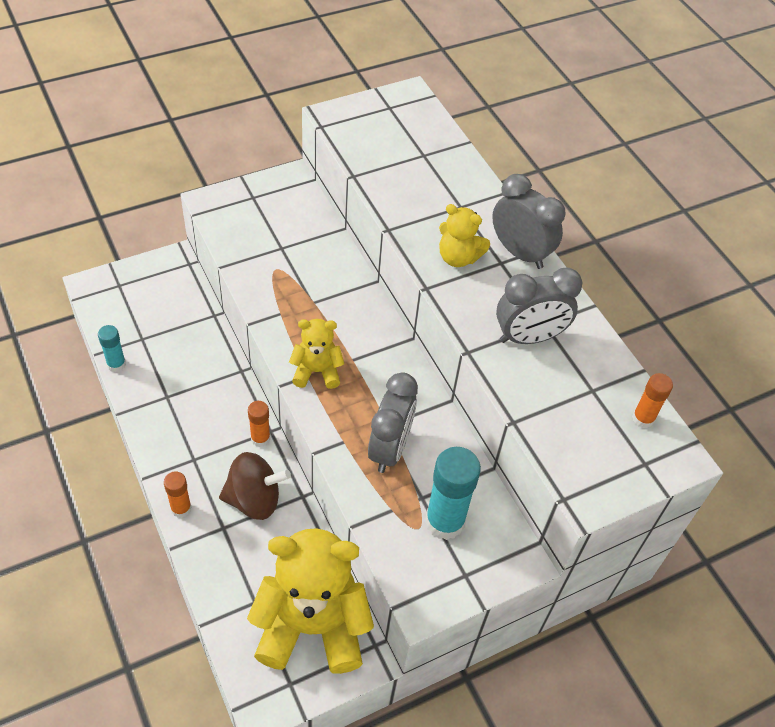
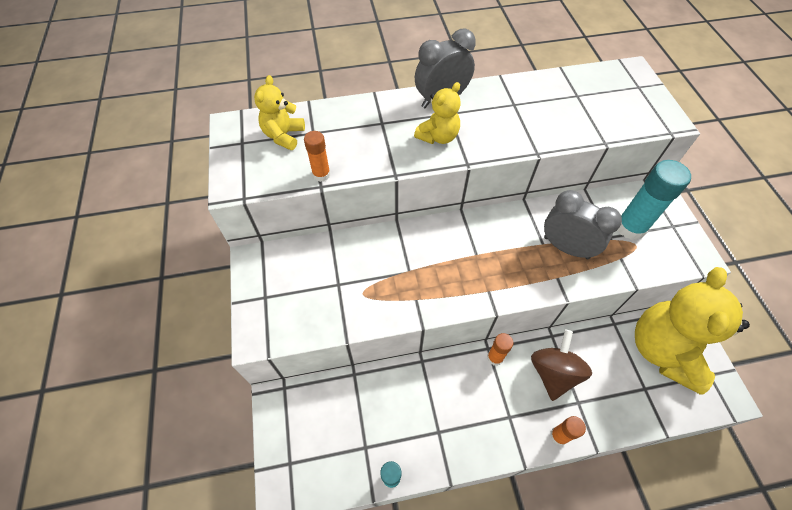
camera: 70 degrees left, 5 degrees up
yellow teddy bear [289,319,344,389] -> yellow teddy bear moved to [254,75,305,150]
grey clock [496,267,583,344] -> none
orange glue stick [632,373,673,428] -> orange glue stick moved to [304,131,330,182]

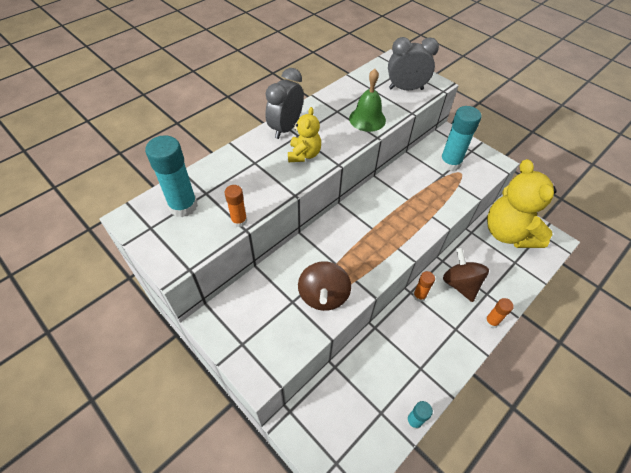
camera: 35 degrees left, 5 degrees down
yellow teddy bear [254,75,305,150] -> turquoise glue stick [145,135,198,217]
grey clock [544,190,622,259] -> grey clock moved to [388,37,439,90]
none -> brown spinning top [298,261,351,311]
none -> green bell [349,69,386,132]

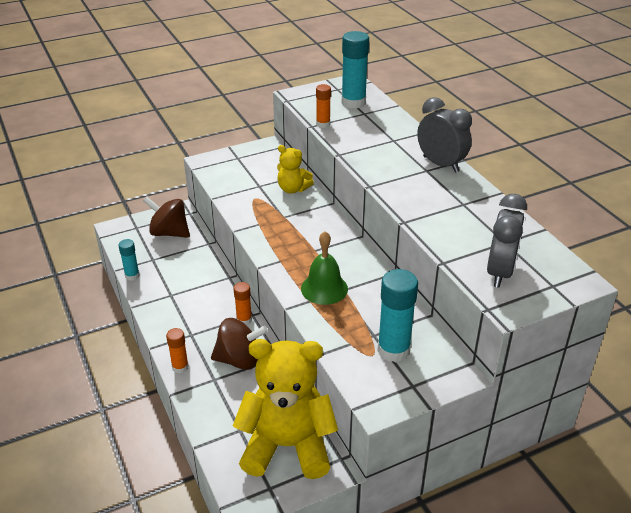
camera: 110 degrees right, 15 degrees down
yellow teddy bear [288,107,321,162] -> yellow teddy bear moved to [277,145,314,193]
brown spinning top [298,261,351,311] -> brown spinning top moved to [143,197,190,238]
green bell [349,69,386,132] -> green bell moved to [301,231,348,305]

